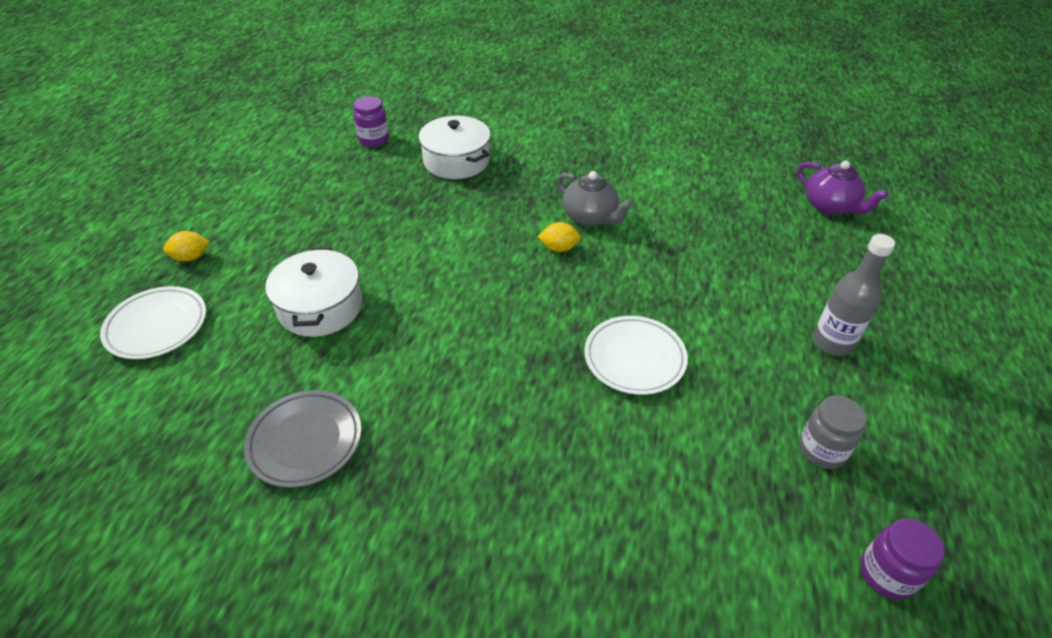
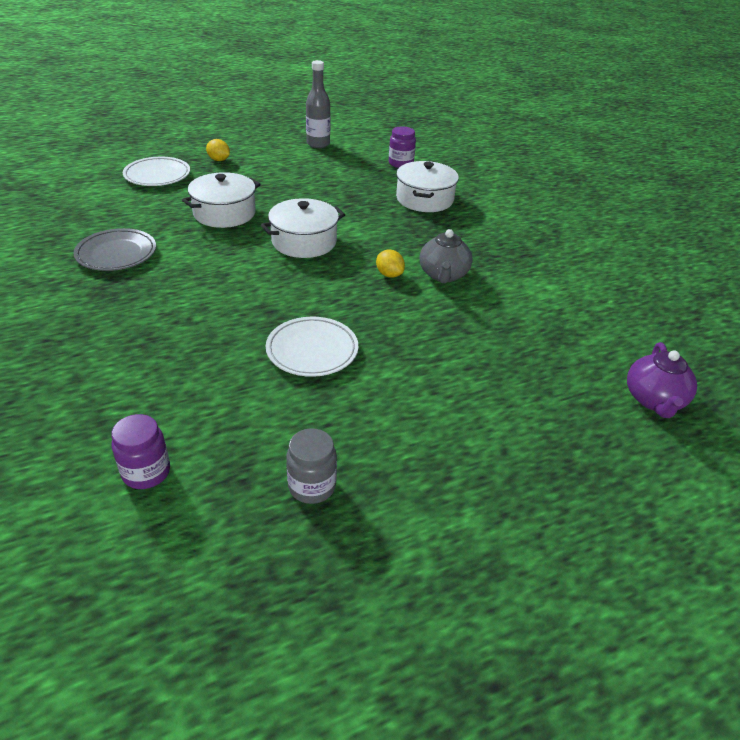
camera: 50 degrees right, 5 degrees down
grey bottle [813,234,895,356] -> grey bottle moved to [306,60,330,148]
purple jar [860,518,944,600] -> purple jar moved to [111,414,170,489]
none -> white pot [261,198,345,258]

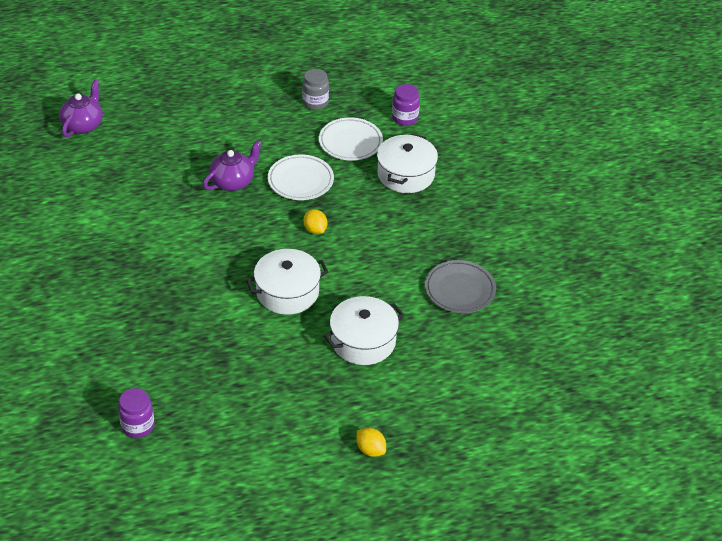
camera: 170 degrees left, 5 degrees up
white plate [123,157,190,186] -> white plate moved to [319,117,383,161]
grey bottle [306,60,330,148] -> none
yellow lemon [376,249,405,278] -> yellow lemon moved to [304,209,327,234]
white pot [396,161,459,212] -> white pot moved to [377,134,438,193]
grey teapot [420,229,473,283] -> none
none -> purple teapot [203,140,262,191]

